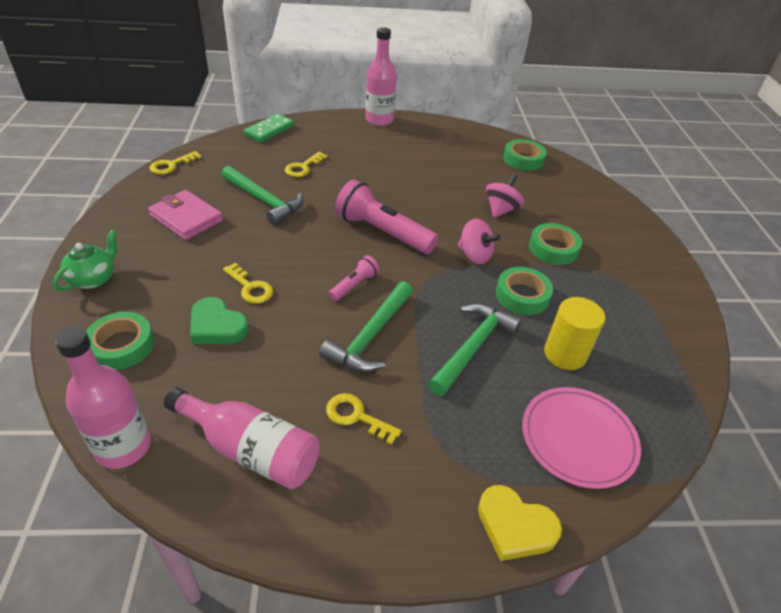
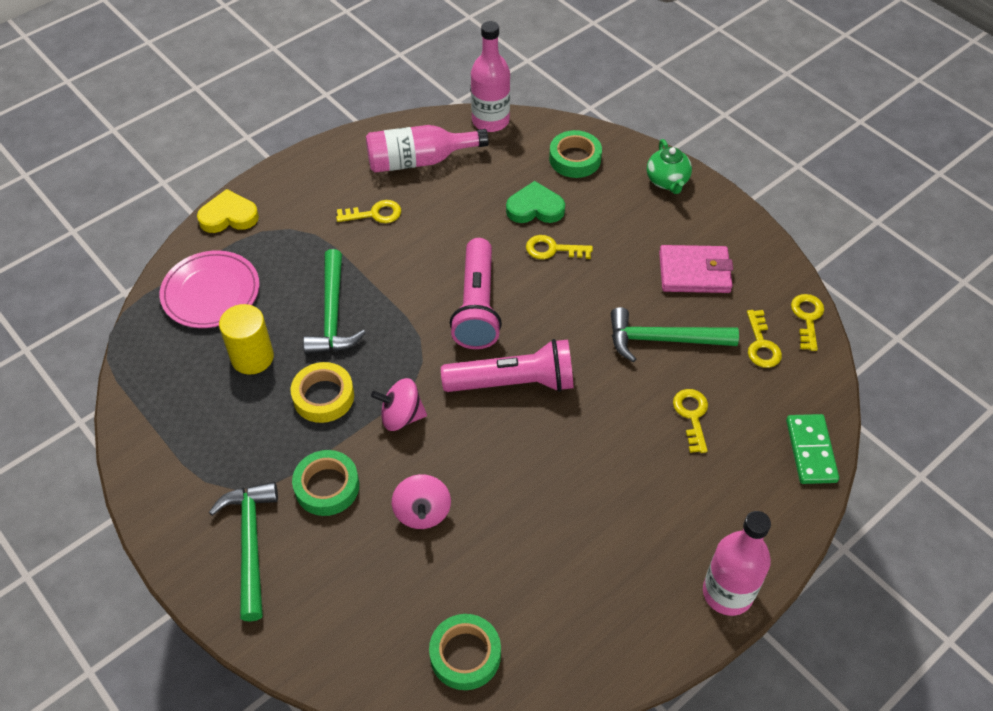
camera: 145 degrees right, 10 degrees up
green hammer [319,281,413,372] -> green hammer moved to [209,482,278,622]
pink flashlight [328,255,380,301] -> pink flashlight [450,238,502,349], size x2.00
green tape [496,267,553,315] -> yellow tape [291,362,354,423]
none -> yellow key [747,310,782,368]

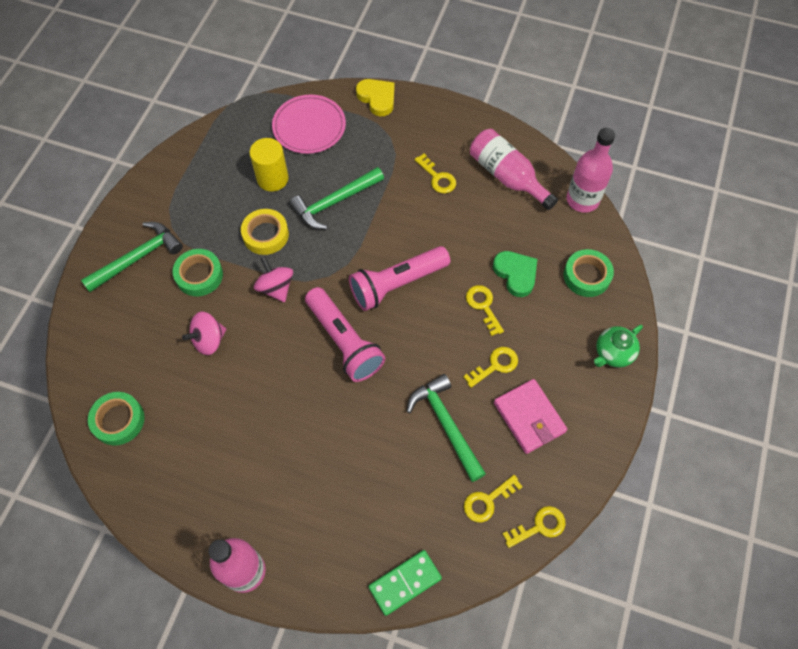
camera: 60 degrees right, 10 degrees up
yellow key [673,389,708,453] -> yellow key moved to [463,347,518,388]

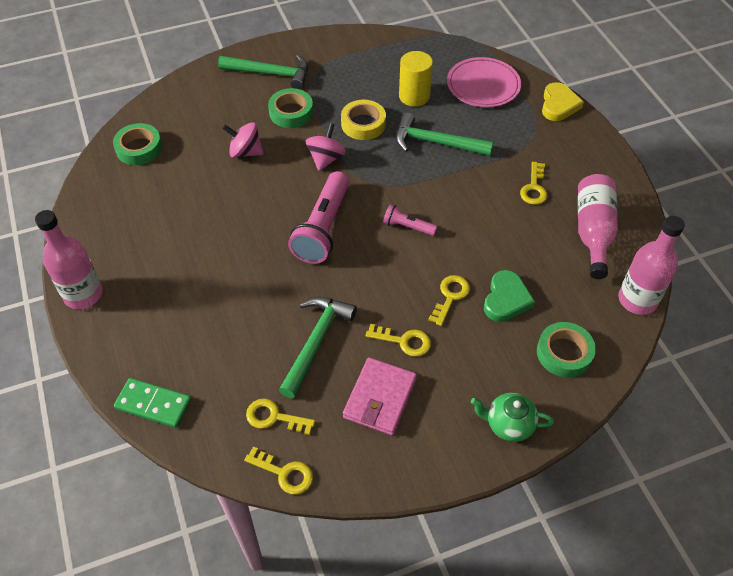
camera: 50 degrees right, 10 degrees down
pink flashlight [349,246,450,311] -> pink flashlight [383,204,438,236], size x0.50

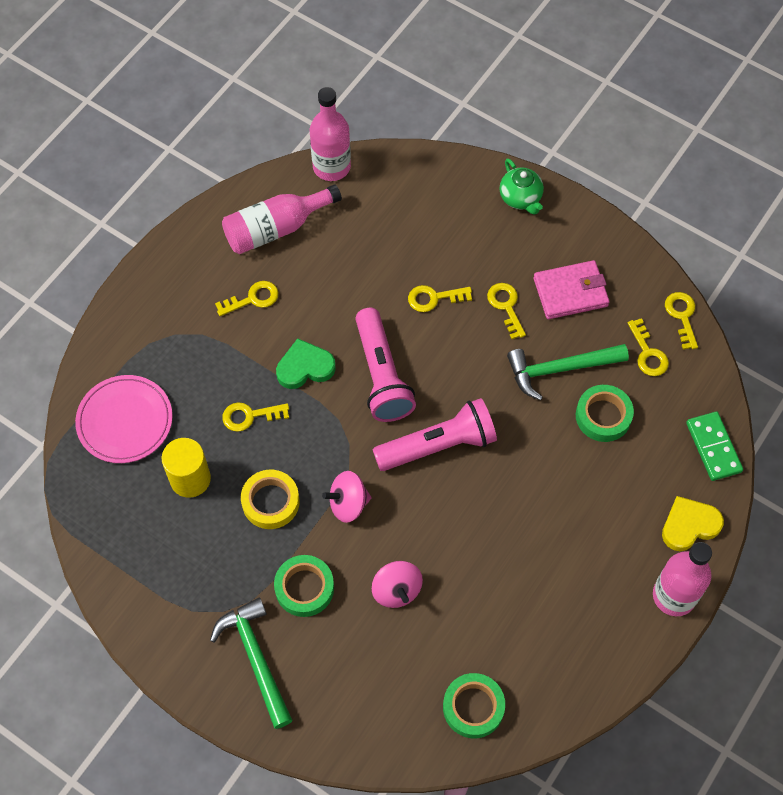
camera: 125 degrees left, 10 degrees up
pink flashlight [383,204,438,236] -> pink flashlight [356,308,416,422], size x2.00
green hammer [396,113,493,156] -> yellow key [222,402,289,432]
green heart [484,270,535,322] -> green heart moved to [276,338,336,389]
green tape [537,322,596,378] -> green tape moved to [576,385,634,442]
yellow heart [542,82,584,121] -> yellow heart moved to [662,496,724,551]

